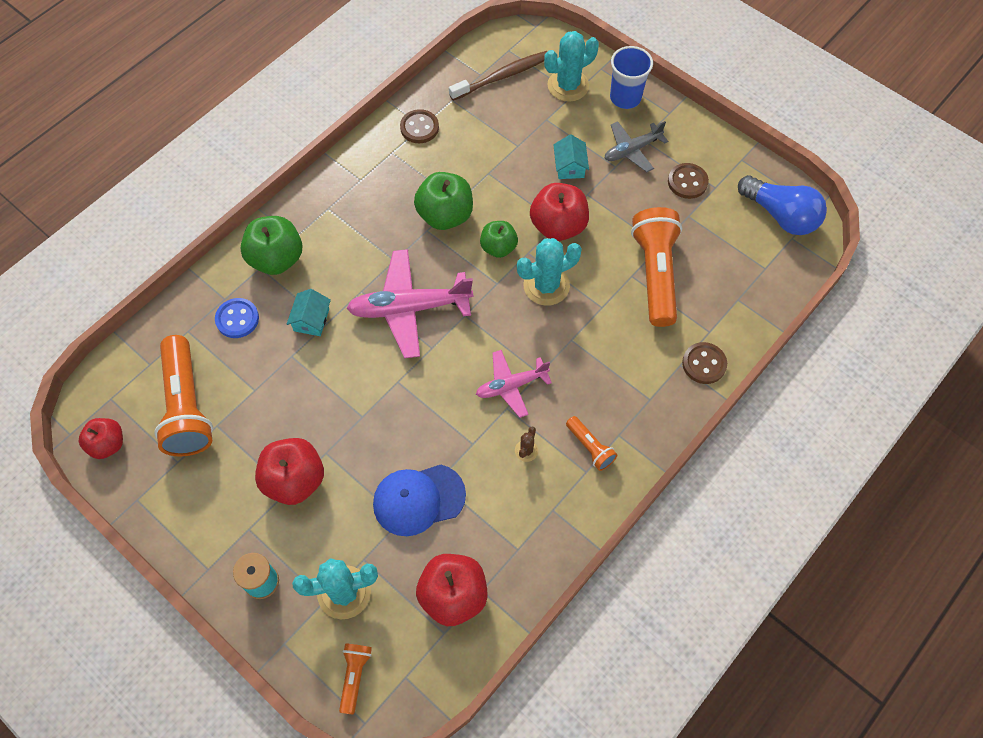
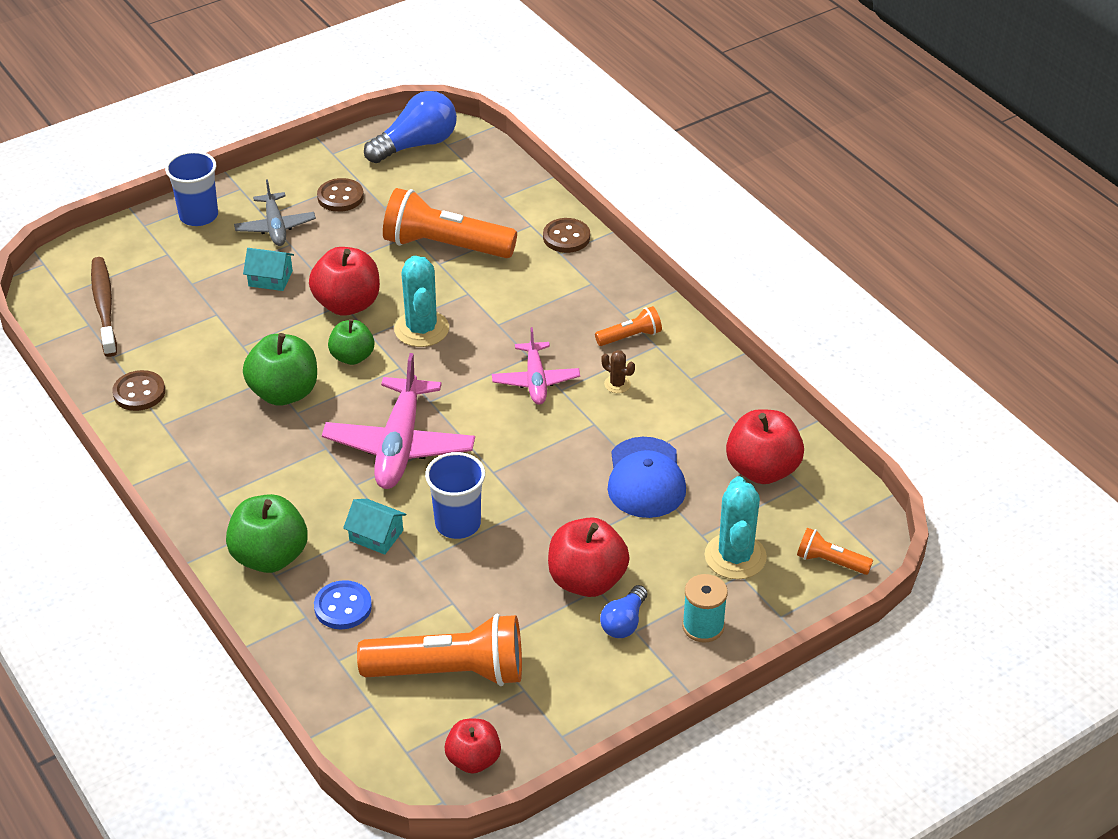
camera: 75 degrees left, 20 degrees down
turquoise cactus [544,31,599,102] -> none
none -> blue cup [425,452,485,539]
none -> blue light bulb [600,585,647,638]

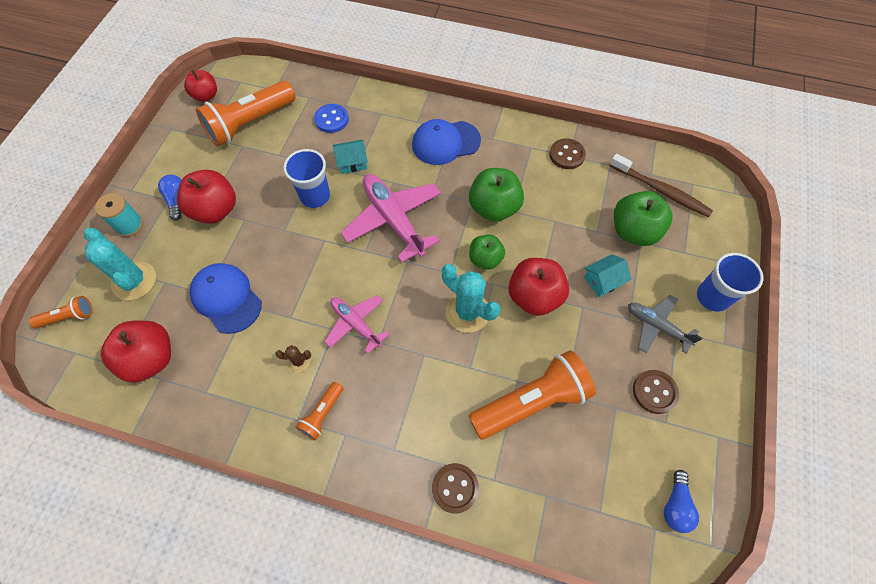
camera: 140 degrees right, 20 degrees up
green apple [226,494,308,573] -> green apple moved to [614,191,672,246]
blue light bulb [364,91,457,163] -> blue light bulb [664,470,699,533], size x0.56
none -> blue cap [412,119,481,165]

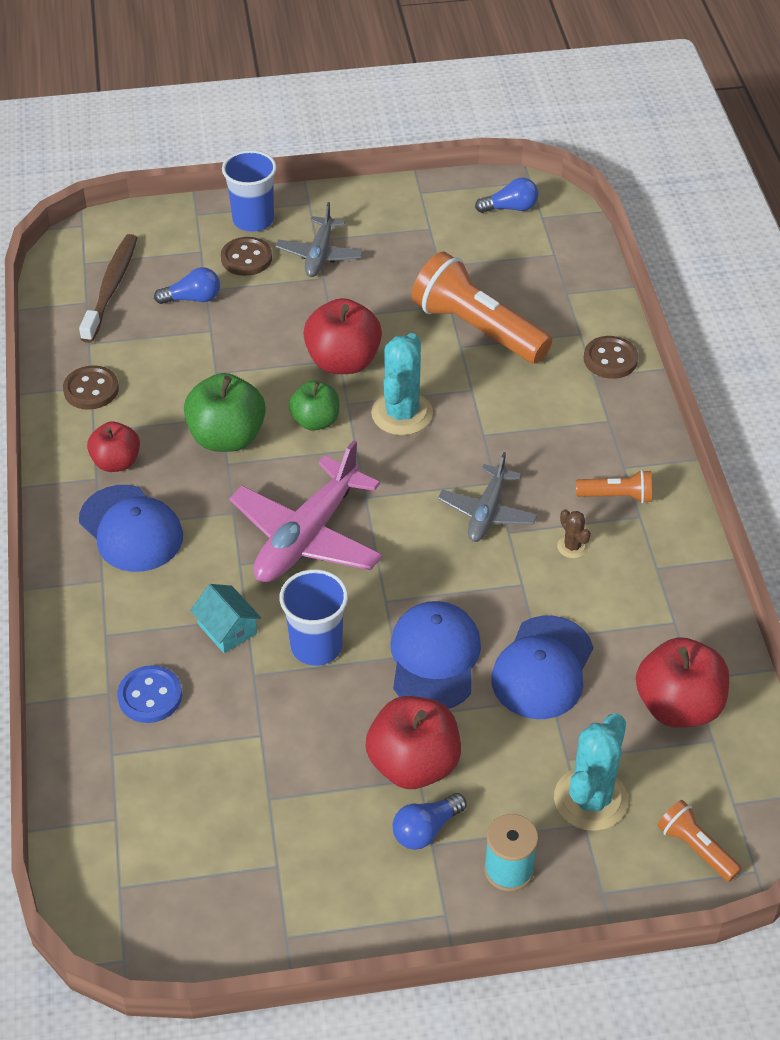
camera: 115 degrees left, 15 degrees down
red apple [184,70,217,102] -> red apple moved to [87,422,140,472]
orange flashlight [196,81,296,146] -> none
pink plane [324,295,389,354] -> grey plane [438,452,537,542]
turquoise house [584,254,632,297] -> none
green apple [614,191,672,246] -> blue light bulb [154,267,220,304]
brown button [633,370,679,414] -> brown button moved to [221,237,272,276]
none -> blue cap [390,601,481,709]

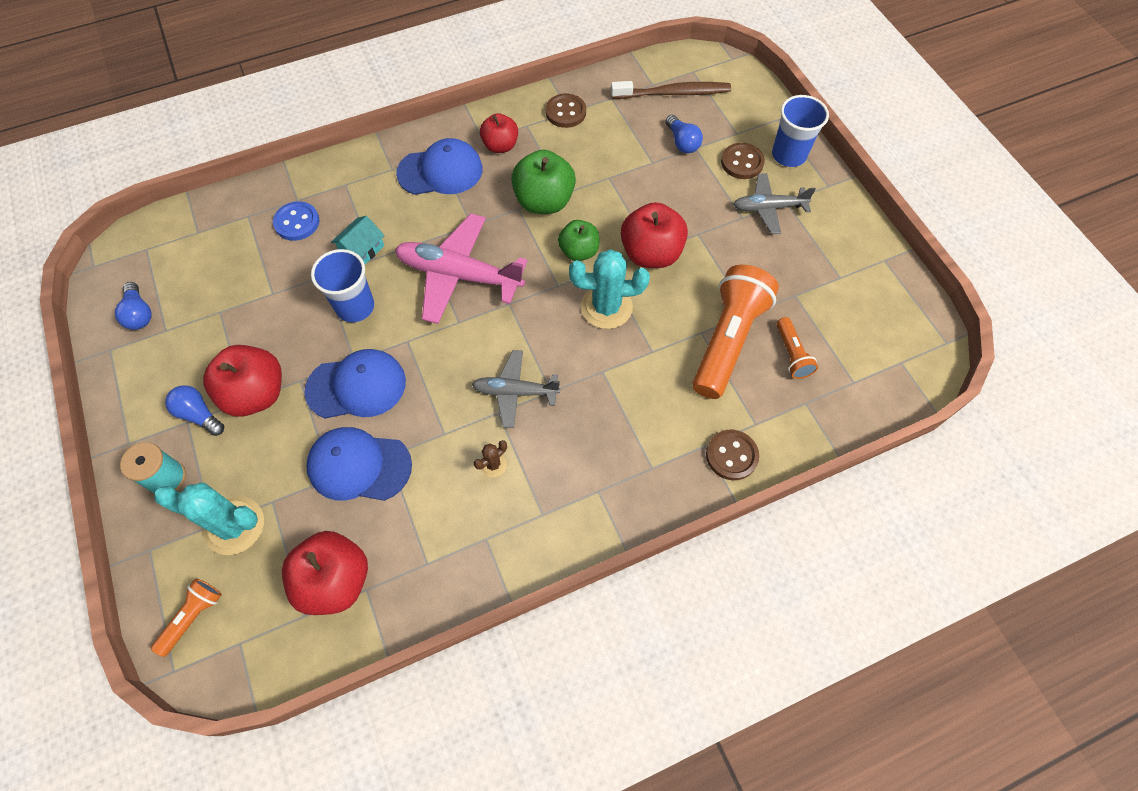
camera: 75 degrees right, 15 degrees up
blue cap [79,485,183,572] -> blue cap turned 135 degrees counterclockwise [396,138,482,195]
blue light bulb [475,178,538,213] -> blue light bulb moved to [115,282,152,330]
orange flashlight [576,470,652,504] -> orange flashlight moved to [776,317,818,379]

